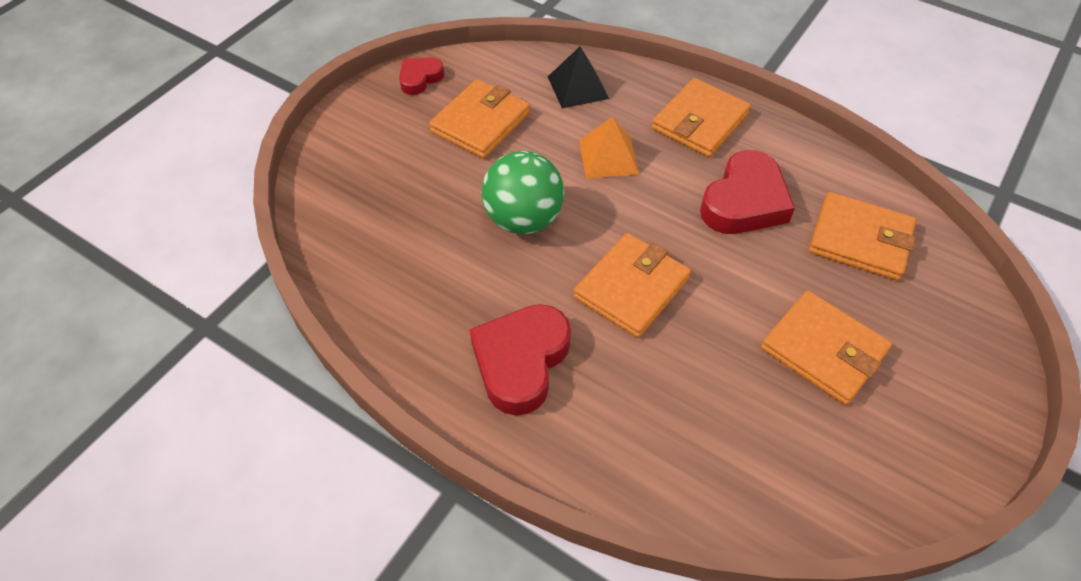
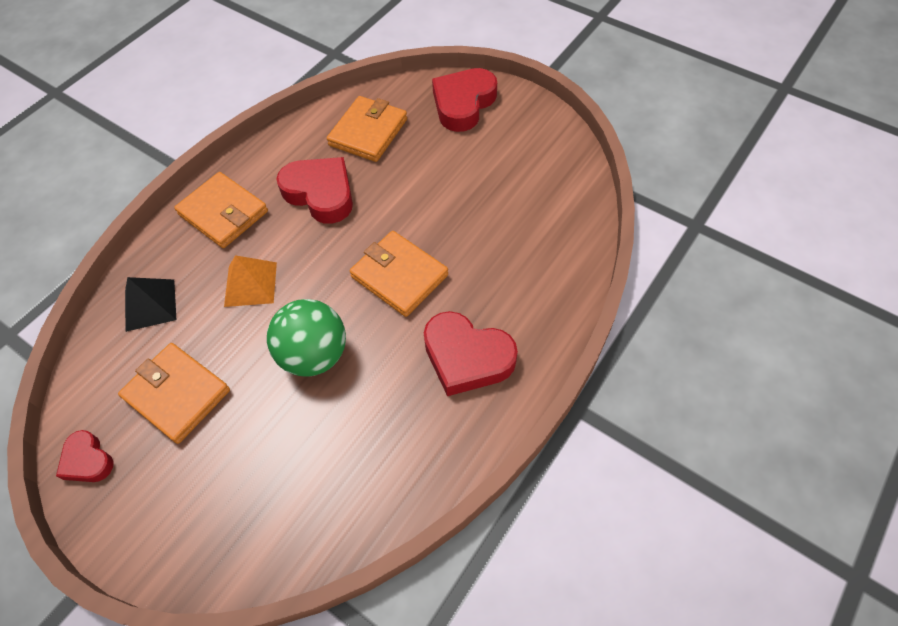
camera: 85 degrees left, 5 degrees up
orange wallet [761,291,892,405] -> none
none -> red heart [432,68,497,132]

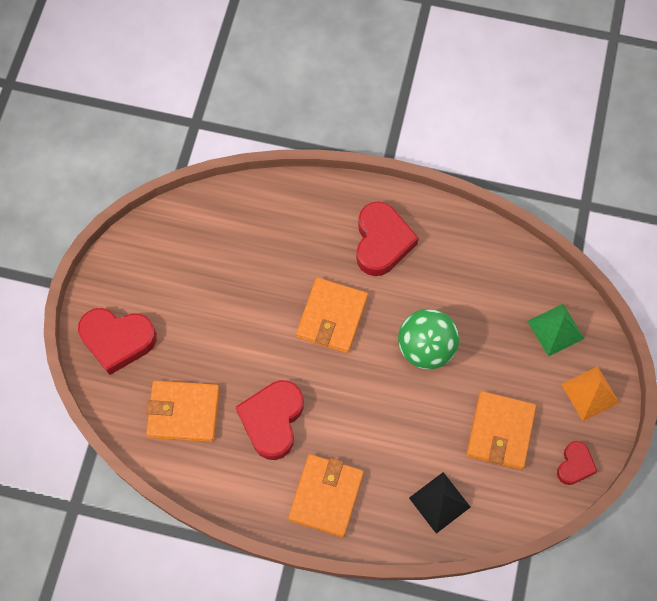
camera: 115 degrees left, 10 degrees up
orange pyramid [224,255,277,307] -> orange pyramid moved to [561,366,619,421]
none -> green pyramid [528,304,584,357]

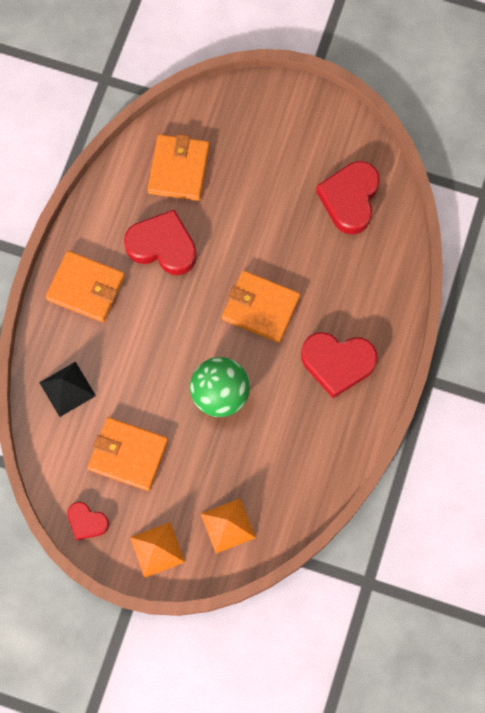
camera: 95 degrees right, 5 degrees up
red heart [78,308,157,375] -> red heart moved to [316,161,380,234]
green pyramid [528,304,584,357] -> orange pyramid [201,498,256,553]

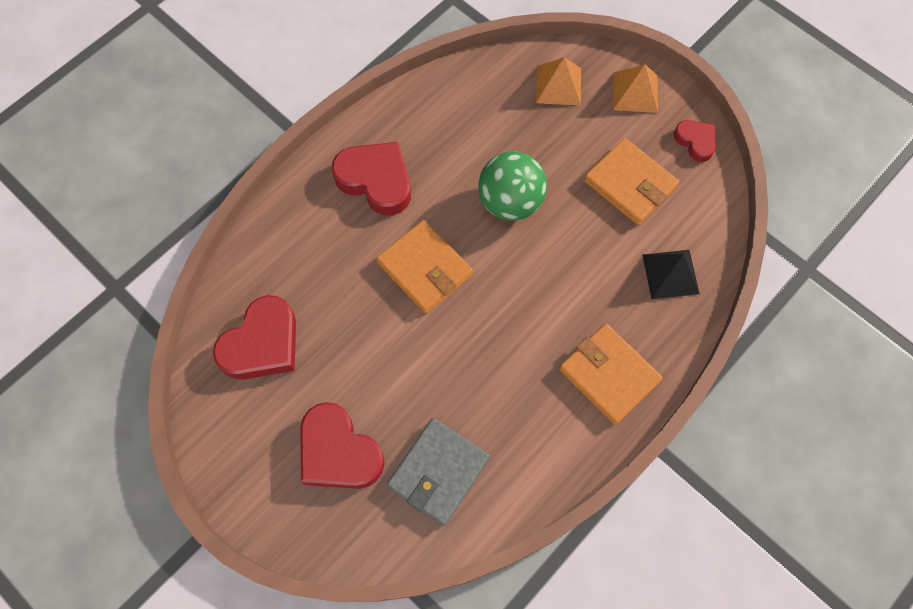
camera: 155 degrees left, 5 degrees down
red heart [124,209,197,275] -> red heart moved to [300,402,385,489]
orange wallet [147,134,210,201] -> grey wallet [387,418,490,526]

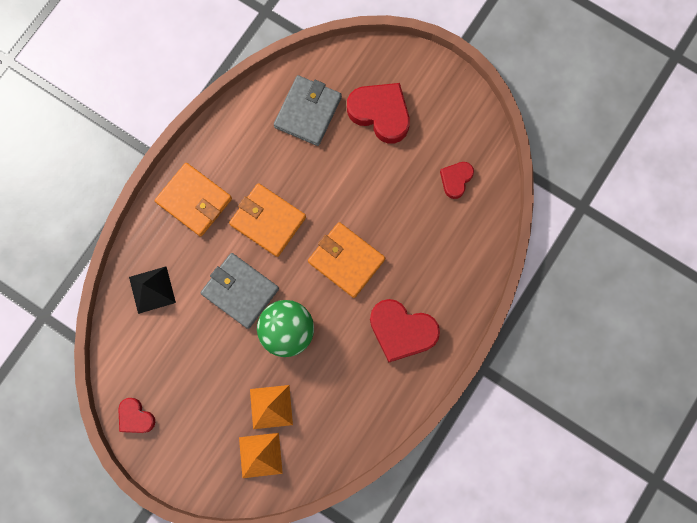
camera: 170 degrees right, 10 degrees up
red heart [213,295,296,380] -> red heart [440,162,474,199], size x0.56
orange wallet [584,138,679,225] -> orange wallet moved to [229,183,306,257]
orange pyramid [613,65,658,113] -> orange pyramid moved to [250,385,293,429]
none -> grey wallet [200,253,279,329]

